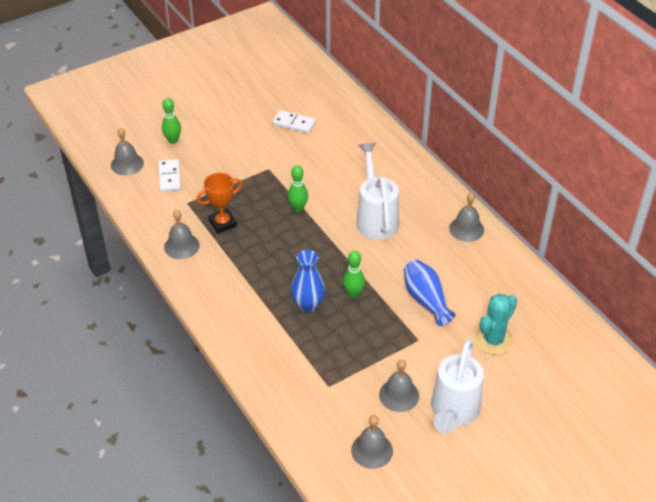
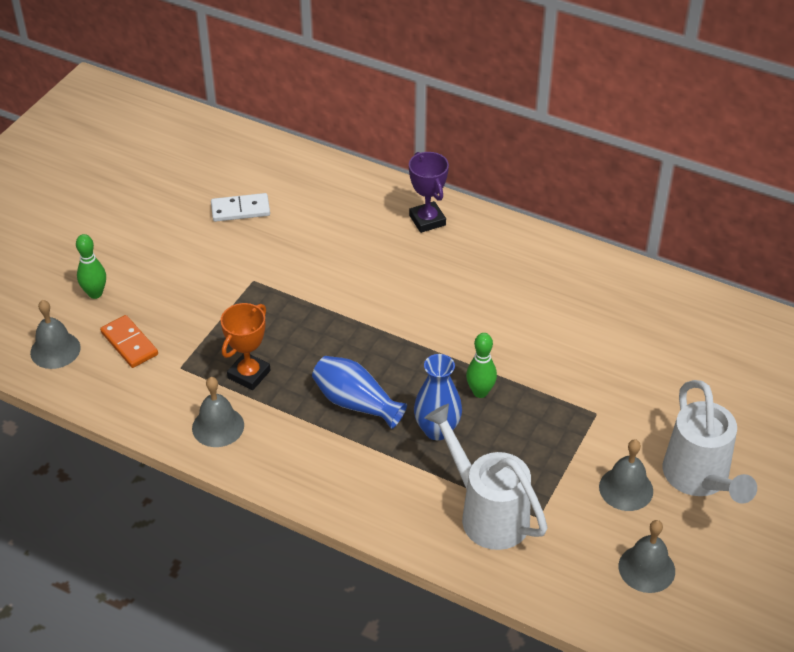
camera: 30 degrees left, 0 degrees up
white domino [158,159,181,192] -> orange domino [100,315,158,368]
green bowling pin [288,165,308,212] -> none
white watering can [356,143,399,240] -> white watering can moved to [424,404,548,550]
blue vase [404,260,455,326] -> blue vase moved to [312,356,407,429]
grey bell [449,193,484,242] -> none
turquoise cactus [475,293,517,355] -> none
none -> purple trophy [409,152,449,233]

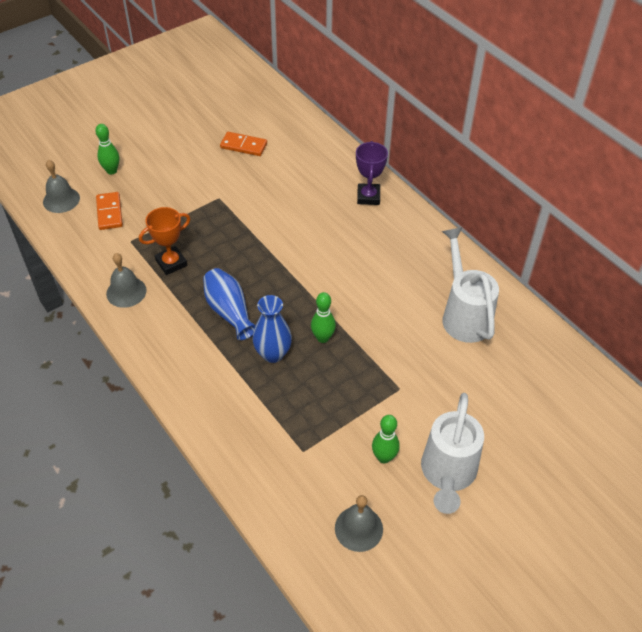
camera: 25 degrees right, 5 degrees up
white domino [211,193,270,222] -> orange domino [220,132,267,156]
white watering can [424,404,548,550] -> white watering can moved to [442,227,499,343]
grey bell [599,439,653,511] -> green bowling pin [372,415,400,463]

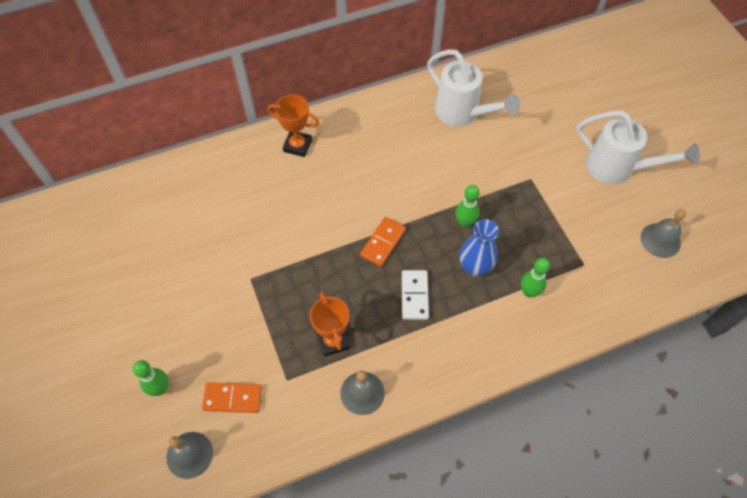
camera: 75 degrees left, 10 degrees up
blue vase [203,268,256,340] -> white domino [402,270,429,320]
orange domino [220,132,267,156] -> orange domino moved to [360,217,406,267]
purple trophy [356,141,388,205] -> orange trophy [267,95,319,157]
green bowling pin [372,415,400,463] -> green bowling pin moved to [521,258,550,298]
white watering can [442,227,499,343] -> white watering can turned 135 degrees counterclockwise [427,49,520,126]

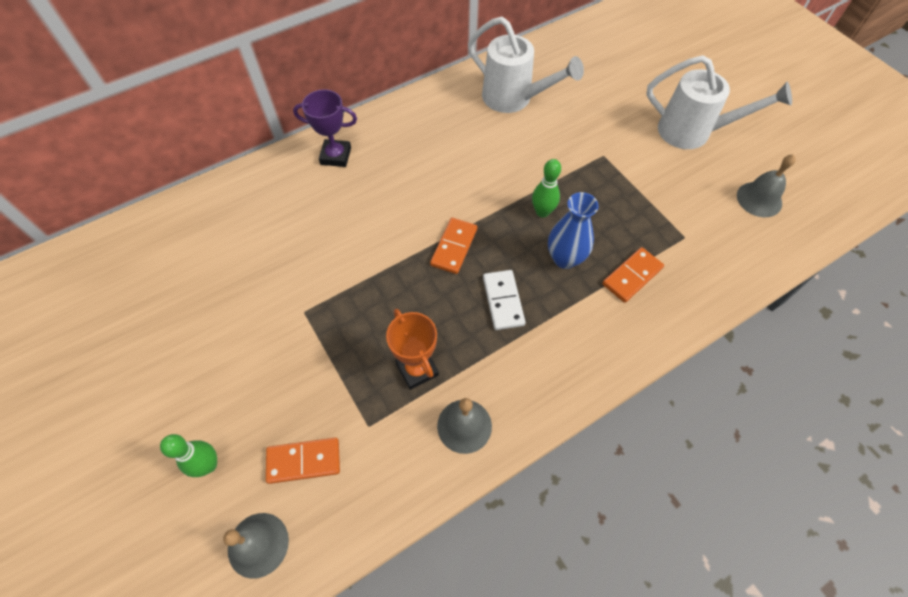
camera: 10 degrees left, 0 degrees up
orange trophy [267,95,319,157] -> purple trophy [293,89,357,167]
green bowling pin [521,258,550,298] -> orange domino [602,247,664,303]

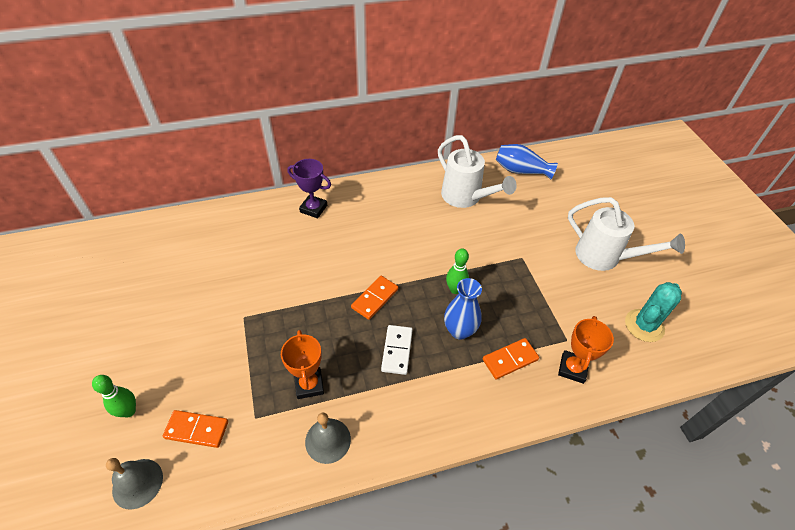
camera: 15 degrees right, 10 degrees down
grey bell [737,154,796,217] -> turquoise cactus [625,282,682,342]
none -> blue vase [496,144,558,180]
none -> orange trophy [558,316,614,384]

